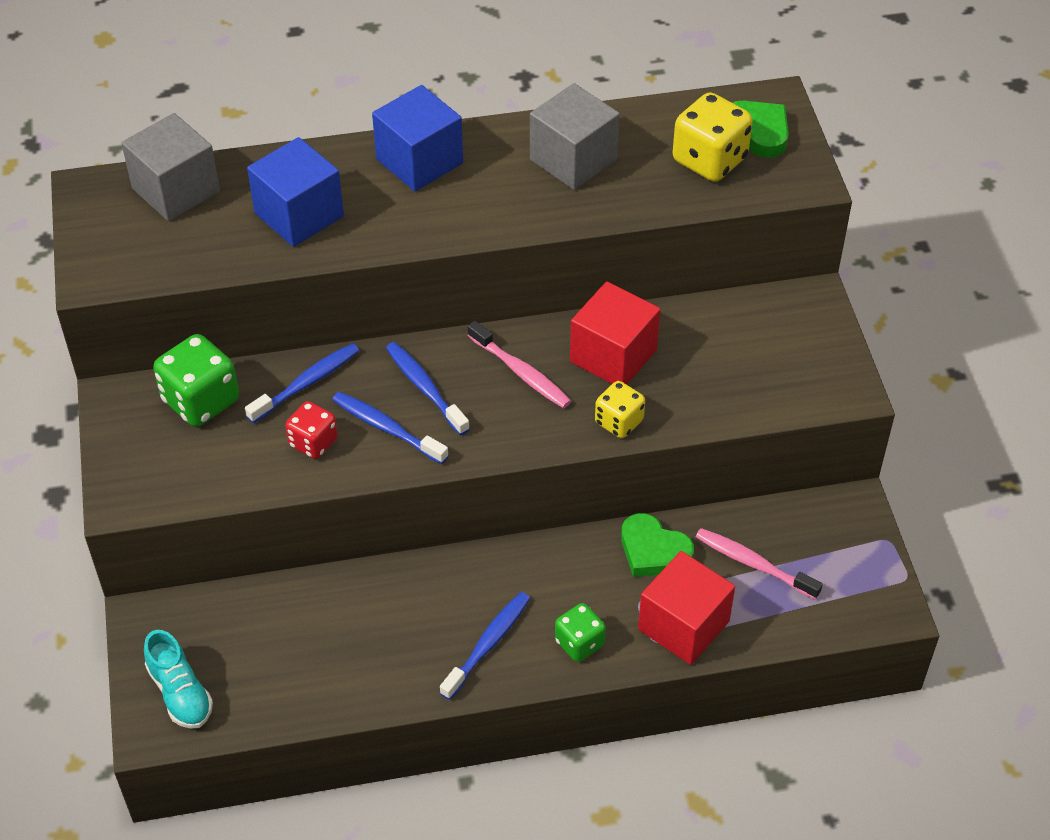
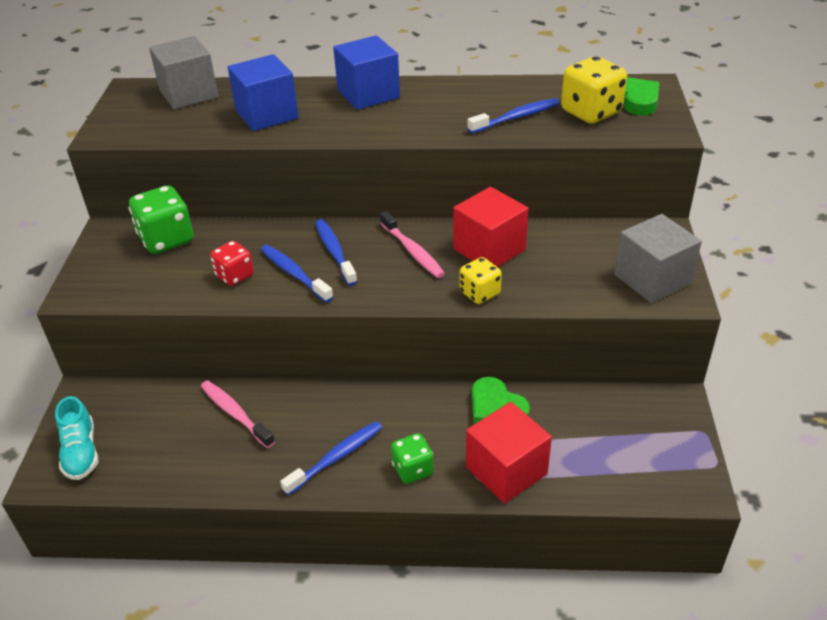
camera: 15 degrees right, 10 degrees down
blue toothbrush [245,343,359,423] -> blue toothbrush moved to [467,98,560,134]
grey cube [530,83,620,190] -> grey cube moved to [614,214,702,303]
pink toothbrush [696,528,823,600] -> pink toothbrush moved to [201,380,275,448]

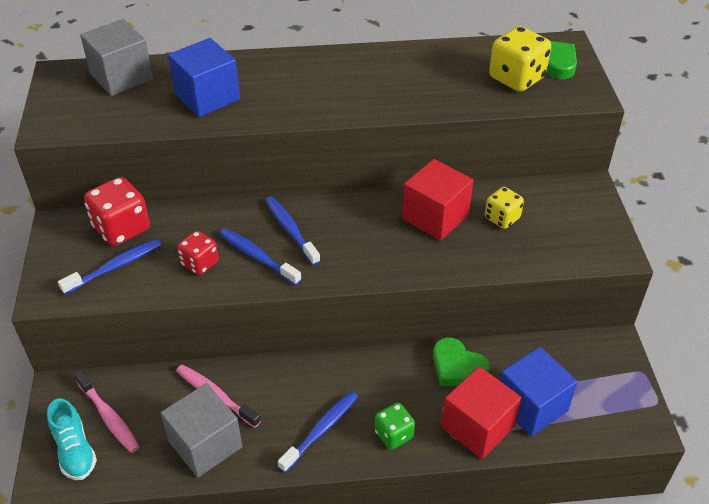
camera: 10 degrees left, 5 degrees up
green dice [129,185,194,254] -> red dice [84,177,150,246]
blue cube [333,35,400,110] -> blue cube moved to [500,347,578,437]
pink toothbrush [380,211,445,278] -> pink toothbrush moved to [74,370,139,453]
yellow dice [460,257,502,304] -> yellow dice moved to [485,187,524,229]
blue toothbrush [467,98,560,134] -> blue toothbrush moved to [58,239,162,295]
grey cube [614,214,702,303] -> grey cube moved to [161,383,242,477]

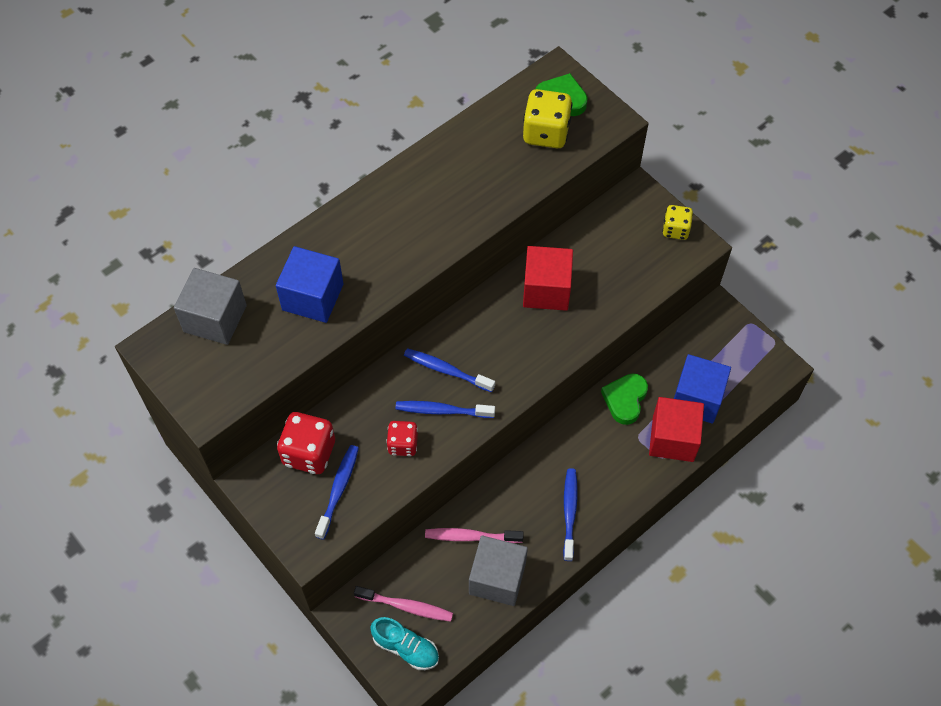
camera: 35 degrees left, 15 degrees up
green dice [374,402,415,450] -> none
green heart [433,337,489,386] -> green heart turned 105 degrees clockwise [601,373,648,425]
yellow dice [485,187,524,229] -> yellow dice moved to [662,205,693,240]

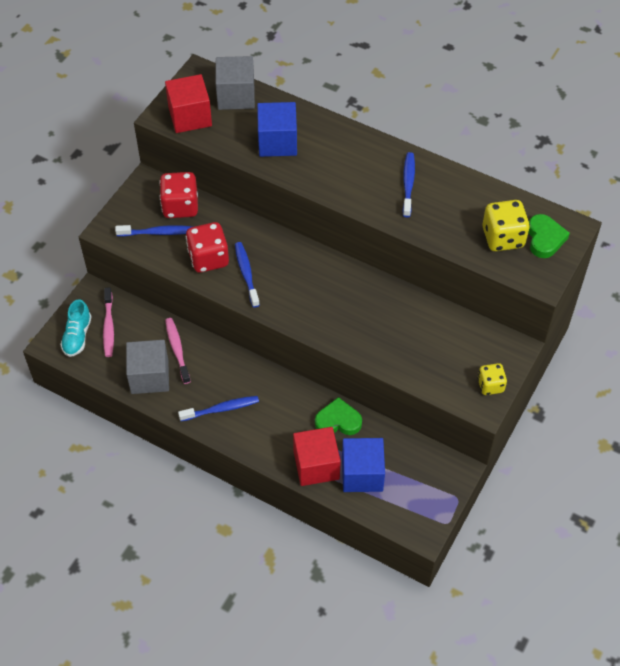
camera: 70 degrees right, 5 degrees down
red dice [386,421,418,456] -> red dice [186,222,229,273], size x1.62
blue toothbrush [404,348,495,392] -> blue toothbrush moved to [402,152,415,217]
red cube [523,246,573,311] -> red cube moved to [165,74,212,133]

